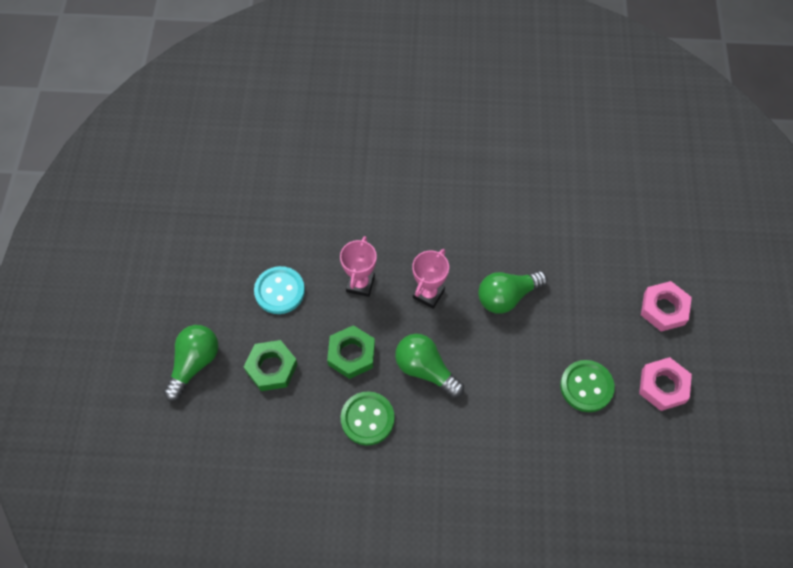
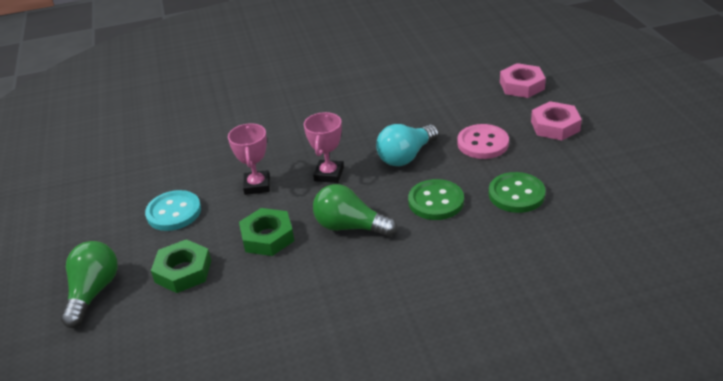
camera: 15 degrees left, 25 degrees down
green button [341,391,395,446] -> green button moved to [408,179,464,220]
green light bulb [478,271,547,314] -> turquoise light bulb [376,124,439,166]
pink nut [639,357,692,411] -> pink nut moved to [500,63,546,98]
none -> pink button [457,124,509,159]

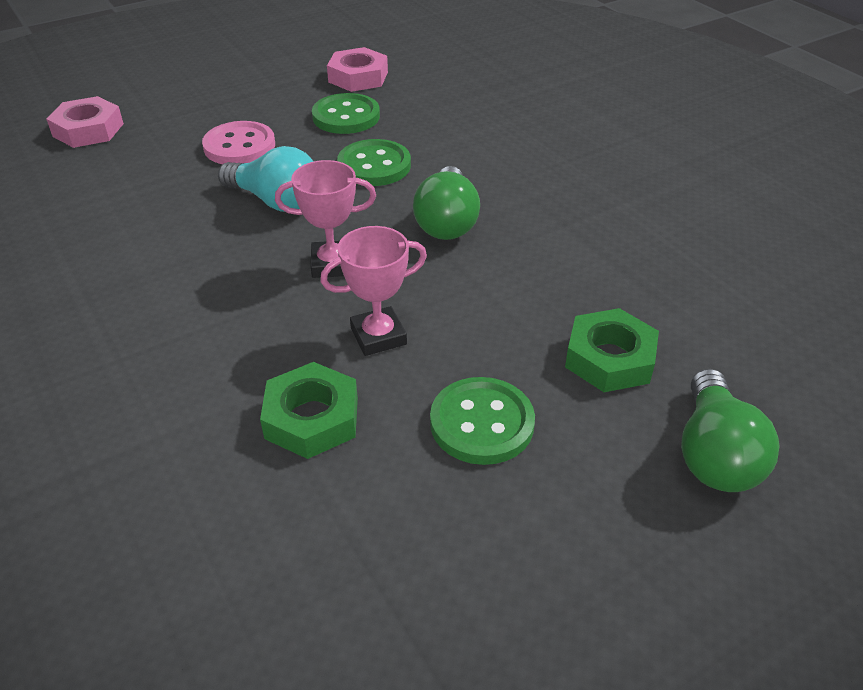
camera: 110 degrees left, 5 degrees up
green light bulb [61,241,118,328] -> green light bulb turned 75 degrees counterclockwise [681,369,780,492]
turquoise button [145,190,201,231] -> green button [430,377,535,465]
green nut [239,208,294,256] -> green nut moved to [260,362,358,459]
pink nut [531,101,582,140] -> pink nut moved to [327,47,388,92]

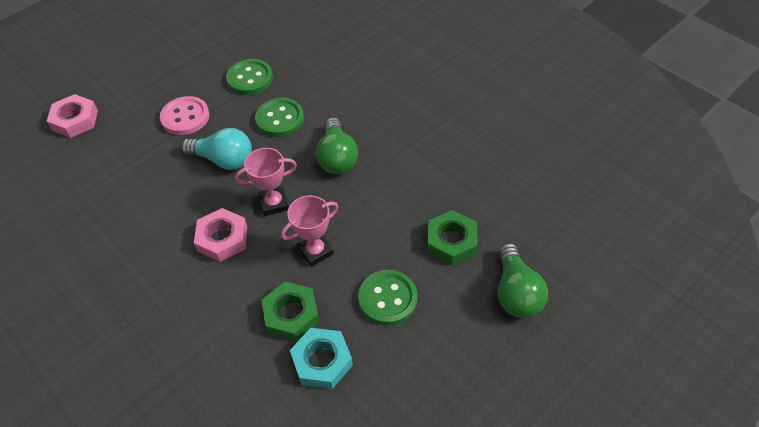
camera: 10 degrees left, 10 degrees up
pink nut [327,47,388,92] -> pink nut moved to [194,208,247,262]
none -> turquoise nut [290,328,353,389]

